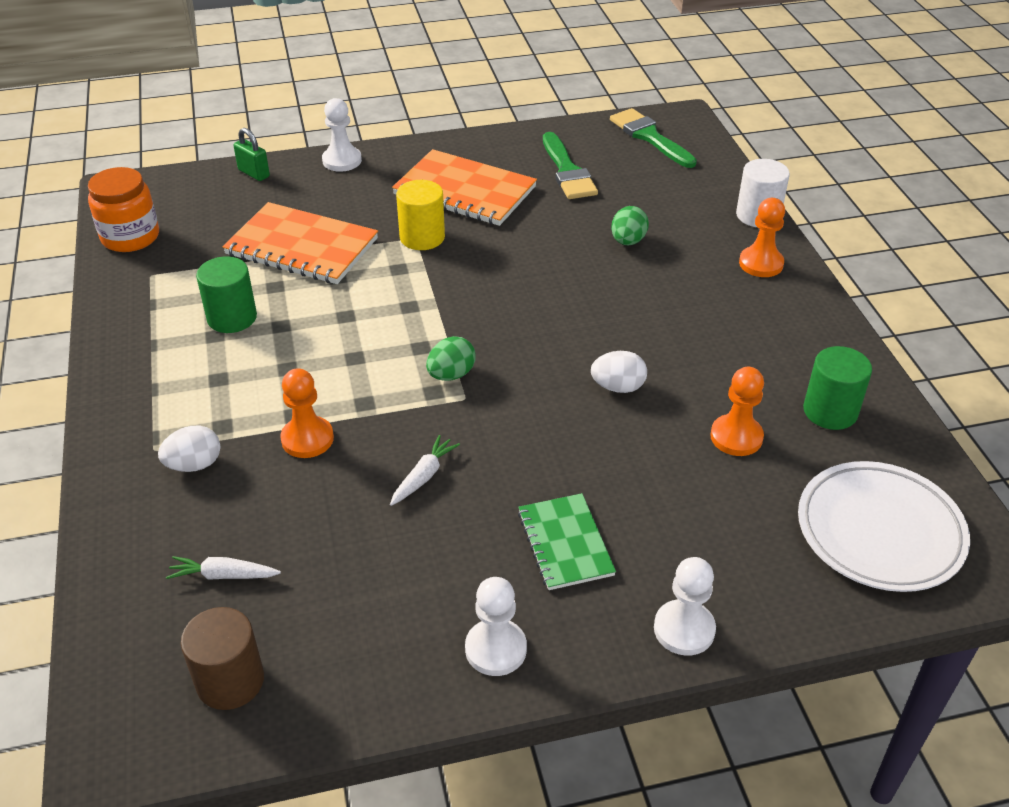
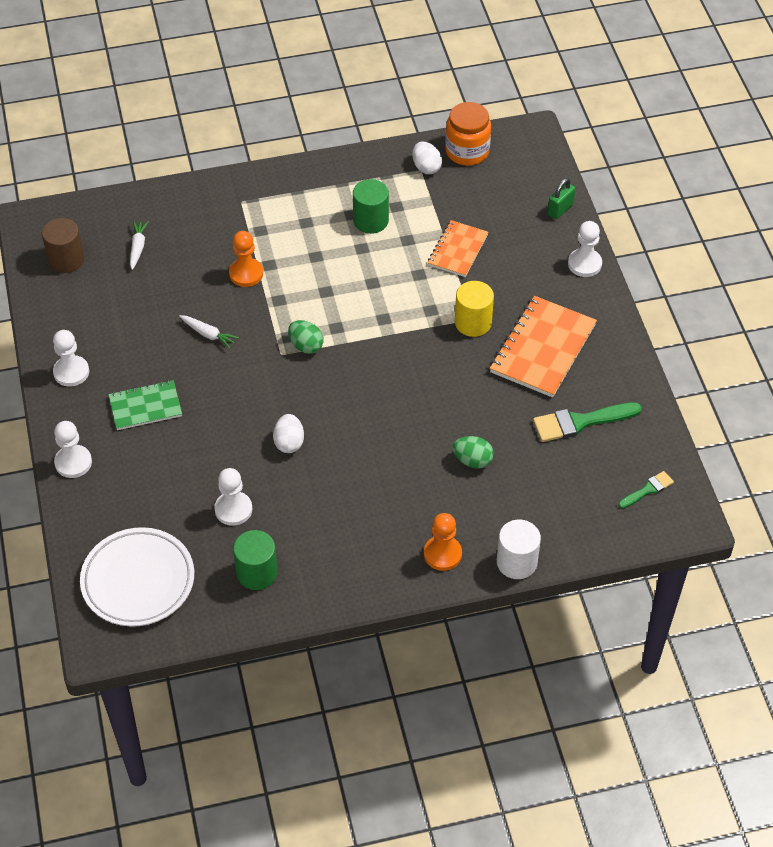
camera: 90 degrees right, 10 degrees up
white egg [158,426,220,472] -> white egg moved to [412,142,442,174]
orange notebook [222,202,378,284] -> orange notebook [428,220,488,277], size x0.61
green brush [610,108,697,168] -> green brush [618,471,674,509], size x0.56
orange pawn [710,367,764,456] -> white pawn [214,468,252,526]

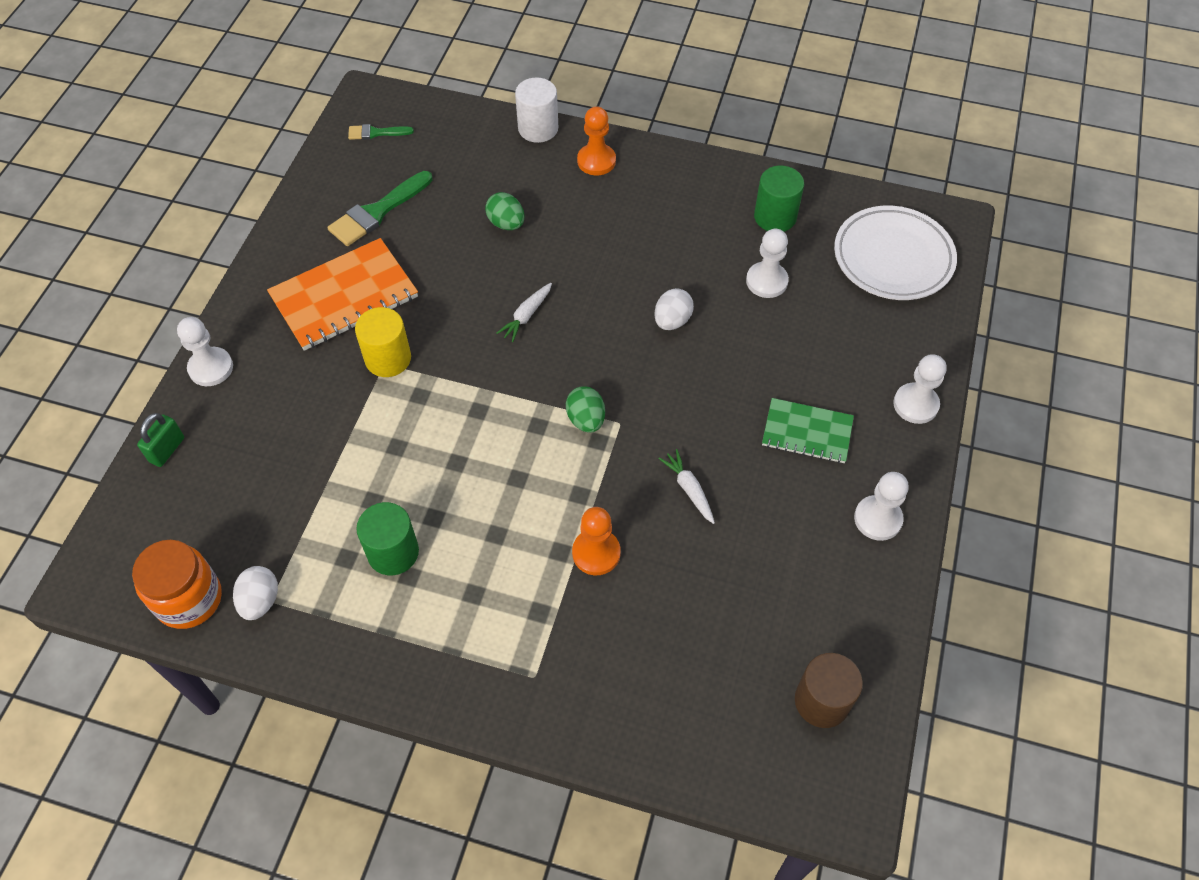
camera: 150 degrees left, 5 degrees up
white carrot [130,220,149,270] -> white carrot moved to [496,283,552,342]
orange notebook [428,220,488,277] -> none
green brush [533,402,642,442] -> green brush turned 120 degrees clockwise [327,171,432,246]
green padlock [548,178,575,219] -> green padlock turned 45 degrees counterclockwise [137,413,184,467]

